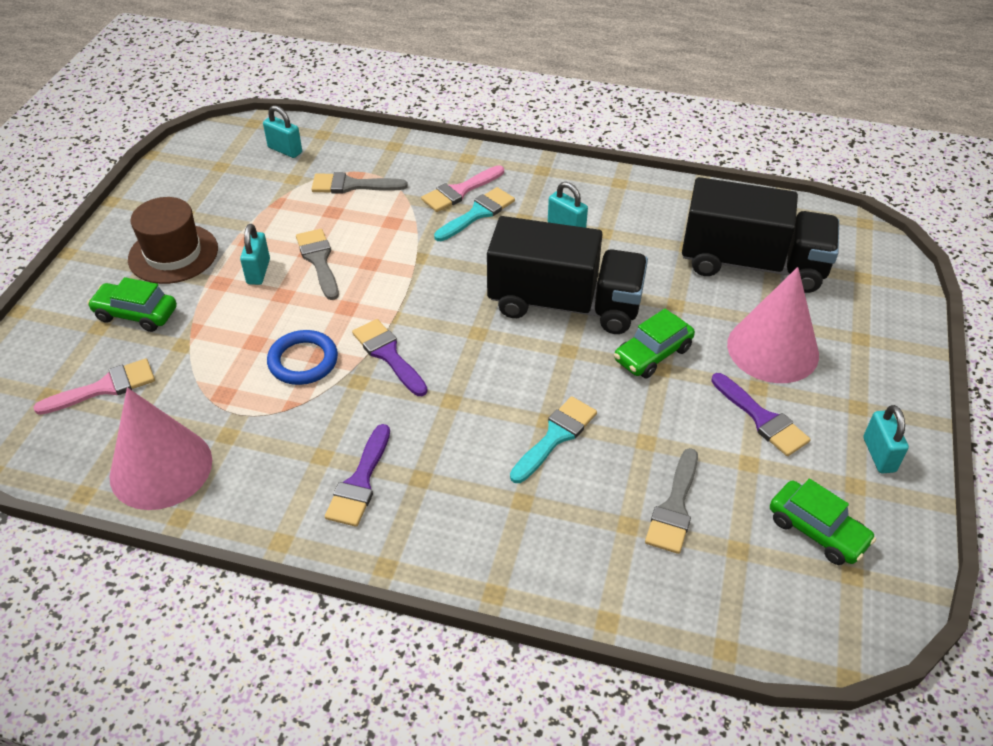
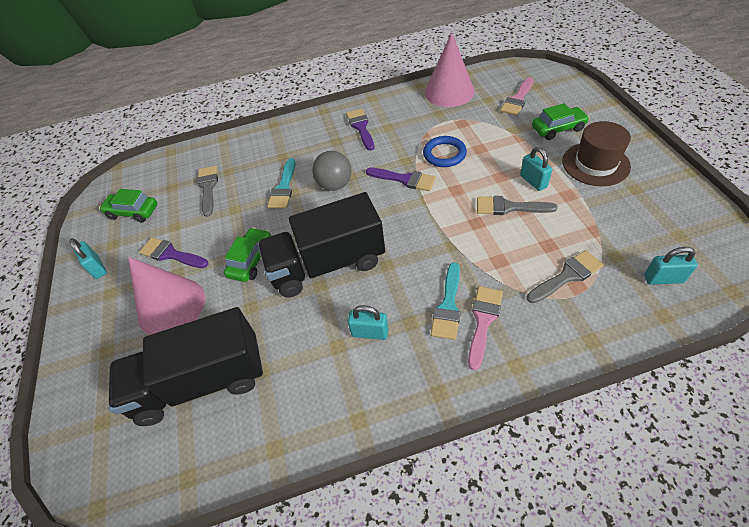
camera: 155 degrees right, 5 degrees up
grey brush [296,229,339,300] -> grey brush turned 150 degrees clockwise [477,196,558,215]
none -> grey ball [312,151,352,191]

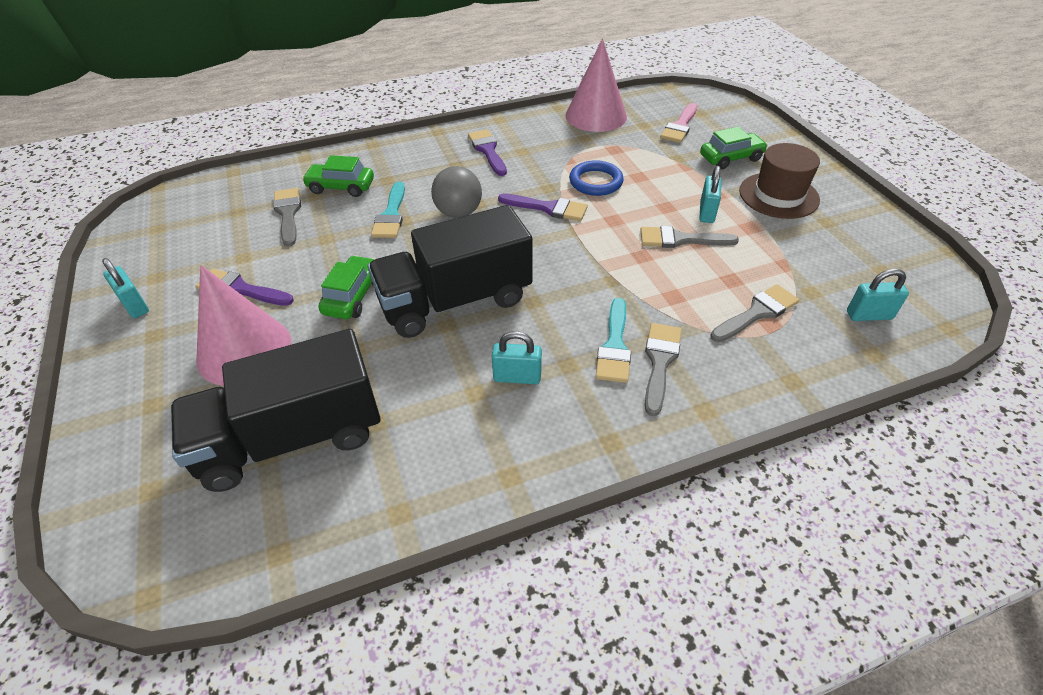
camera: 10 degrees left, 5 degrees down
green car [99,189,157,223] -> green car moved to [302,155,374,197]
pink brush [468,286,503,370] -> grey brush [645,323,681,416]
turquoise padlock [520,147,552,191] -> turquoise padlock turned 45 degrees clockwise [700,166,721,223]

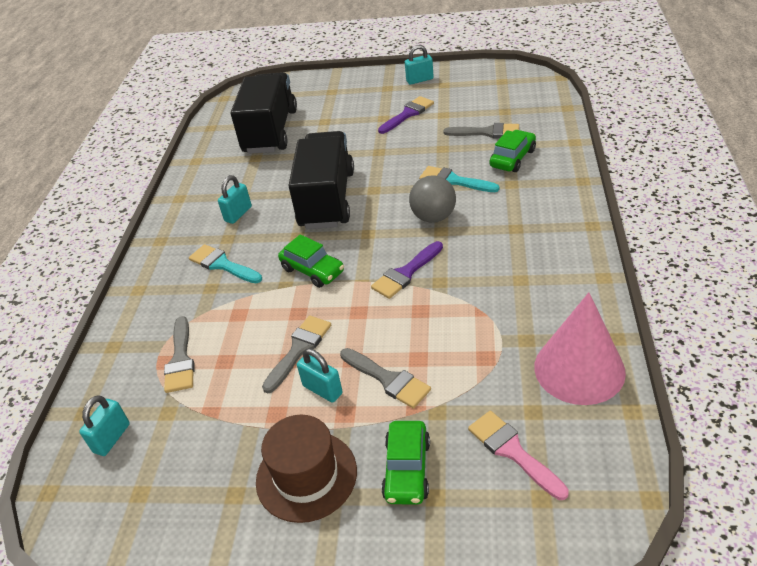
camera: 120 degrees right, 5 degrees down
pink cone [196,265,291,386] -> none
green car [318,255,375,319] -> green car moved to [278,234,344,288]
purple brush [468,129,507,176] -> none
blue ring [569,160,624,196] -> none
grey brush [645,323,681,416] -> grey brush moved to [340,348,431,408]

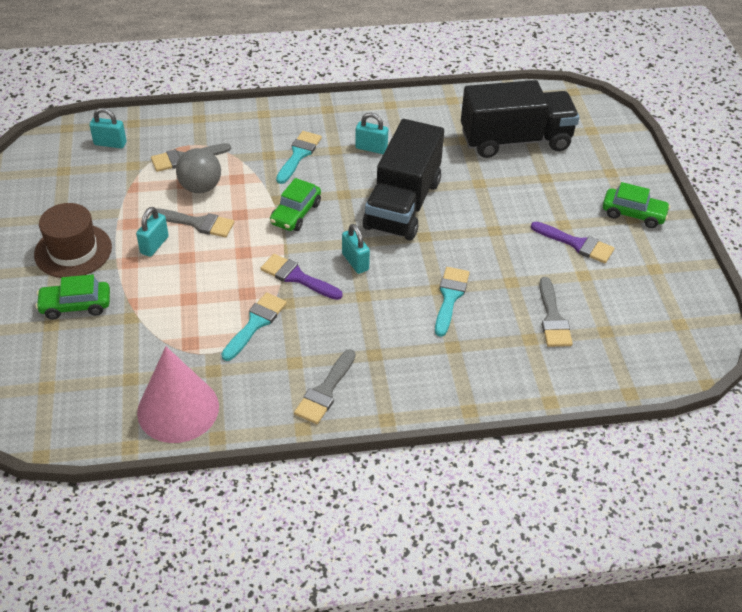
camera: 70 degrees right, 5 degrees up
black truck [289,131,354,229] -> black truck turned 120 degrees clockwise [363,119,444,241]
grey brush [340,348,431,408] -> grey brush moved to [294,349,356,424]
turquoise padlock [405,45,434,85] -> turquoise padlock moved to [342,224,370,274]
grey ball [409,175,456,223] -> grey ball moved to [176,148,221,193]
pink brush [468,411,569,500] -> none
green car [490,130,536,172] -> green car moved to [603,182,670,228]
none -> turquoise brush [221,292,287,361]

